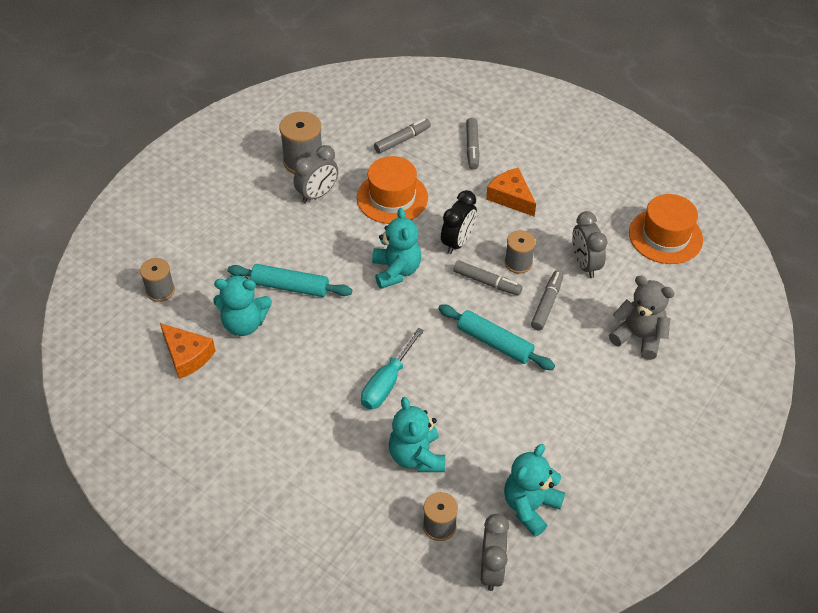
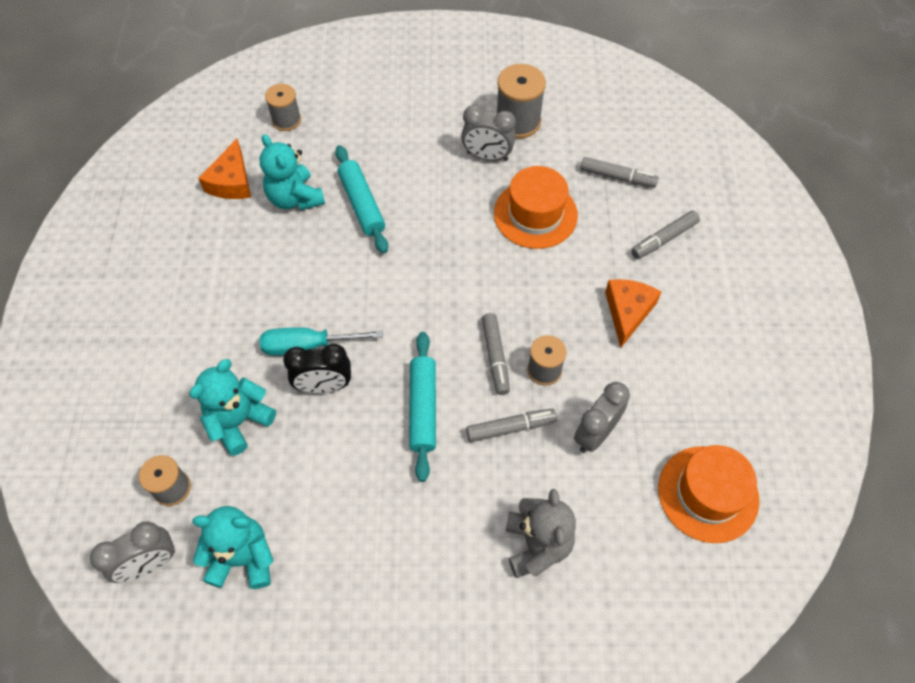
camera: 55 degrees right, 10 degrees up
turquoise teddy bear [372,208,421,289] -> none
black clock [441,190,477,254] -> black clock moved to [283,344,351,393]

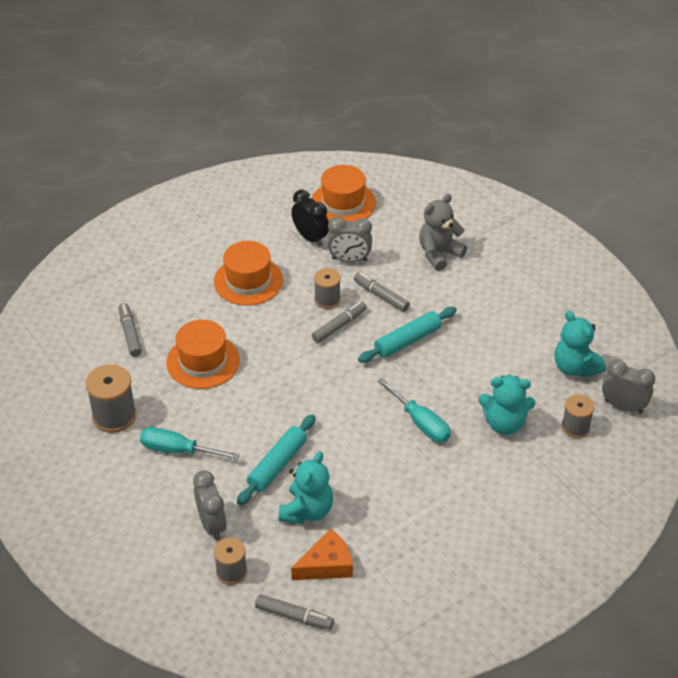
camera: 125 degrees left, 15 degrees down
black clock [283,344,351,393] -> black clock moved to [291,189,329,247]
grey clock [461,105,516,161] -> grey clock moved to [193,470,227,540]
orange cheese [605,279,661,348] -> orange hat [214,241,283,306]
grey marker [631,211,700,259] -> grey marker moved to [255,594,334,630]
none -> turquoise screwdriver [140,427,240,460]

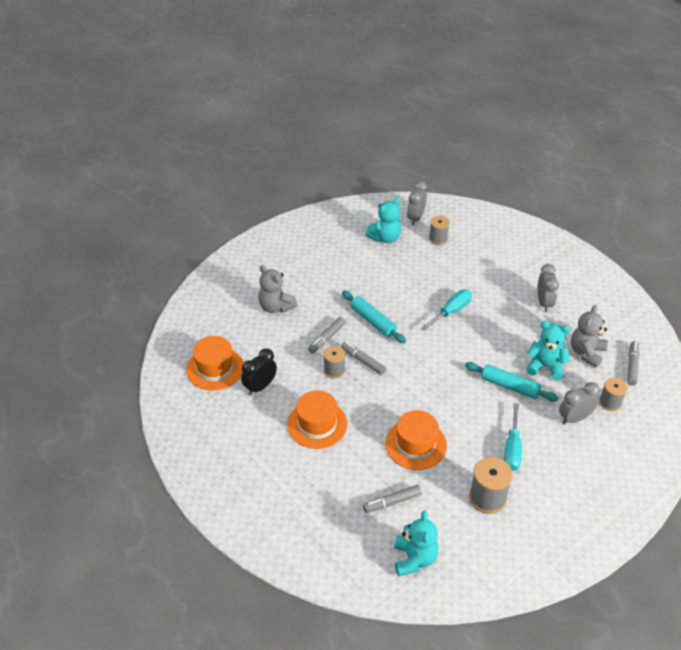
camera: 95 degrees left, 0 degrees up
orange cheese [291,529,353,580] -> grey teddy bear [571,305,608,368]
grey clock [327,217,372,262] -> grey clock moved to [538,264,559,312]
turquoise teddy bear [478,375,535,435] -> turquoise teddy bear moved to [394,511,438,576]

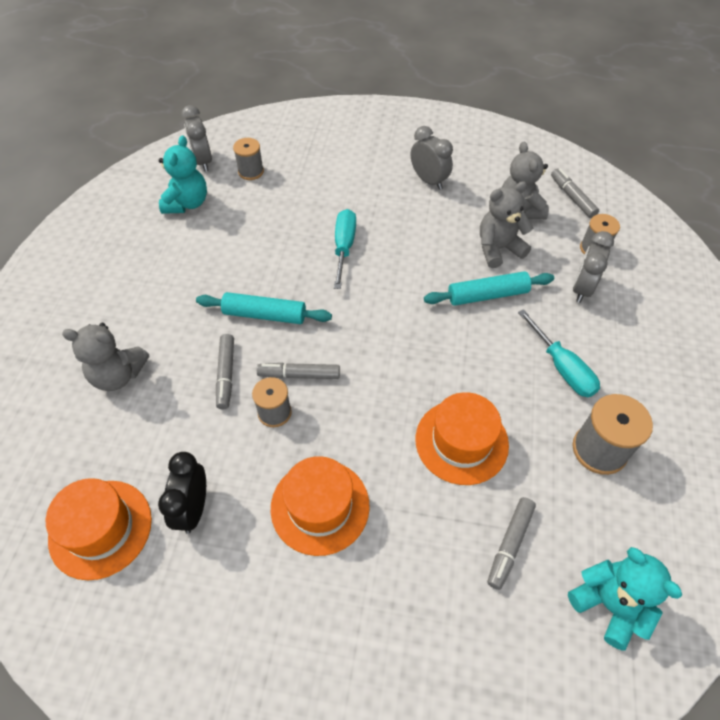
camera: 40 degrees left, 10 degrees up
turquoise teddy bear [526,321,570,381] -> grey teddy bear [480,182,533,268]

